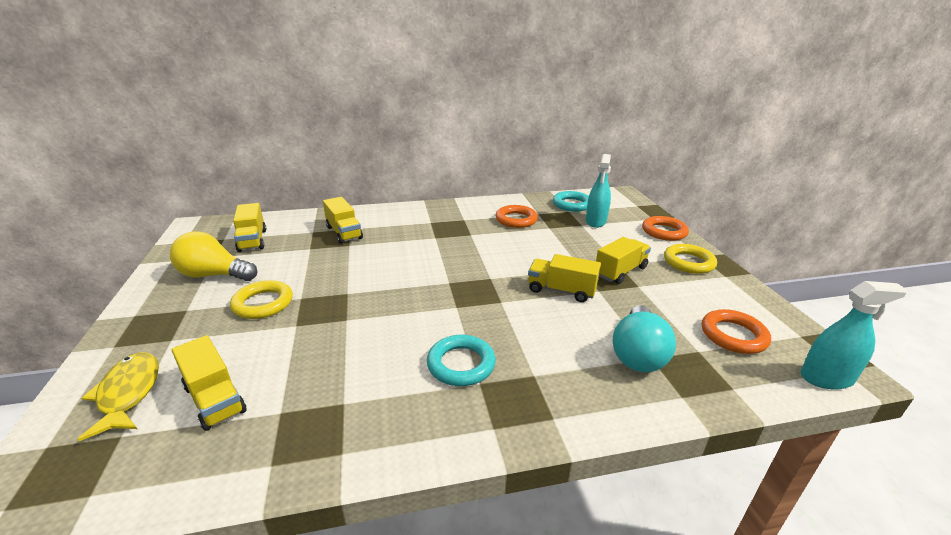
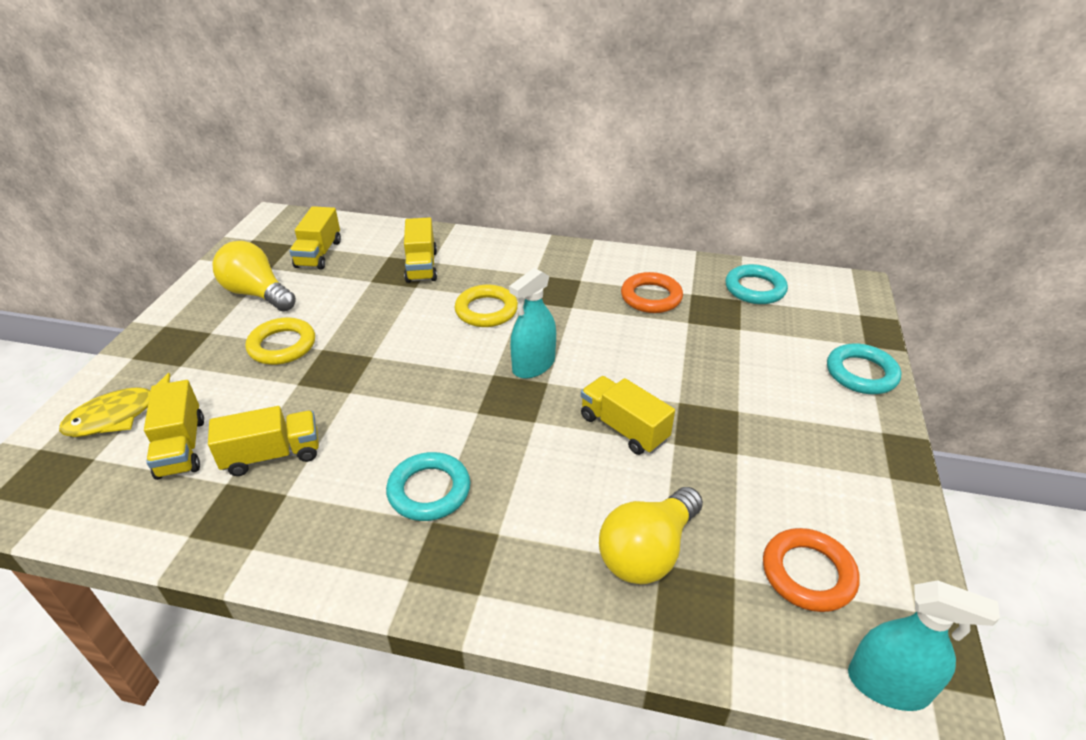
camera: 25 degrees right, 10 degrees up
yellow fish [78,352,159,441] -> yellow fish turned 135 degrees counterclockwise [59,373,170,437]
turquoise spray bottle [586,154,611,228] -> turquoise spray bottle moved to [509,268,556,379]
yellow truck [596,237,651,284] -> yellow truck moved to [208,406,319,476]
turquoise light bulb [613,306,676,372] -> yellow light bulb [599,487,703,584]
orange ring [642,216,689,241] -> turquoise ring [827,343,901,394]
yellow ring [664,244,717,274] -> yellow ring moved to [455,285,518,327]

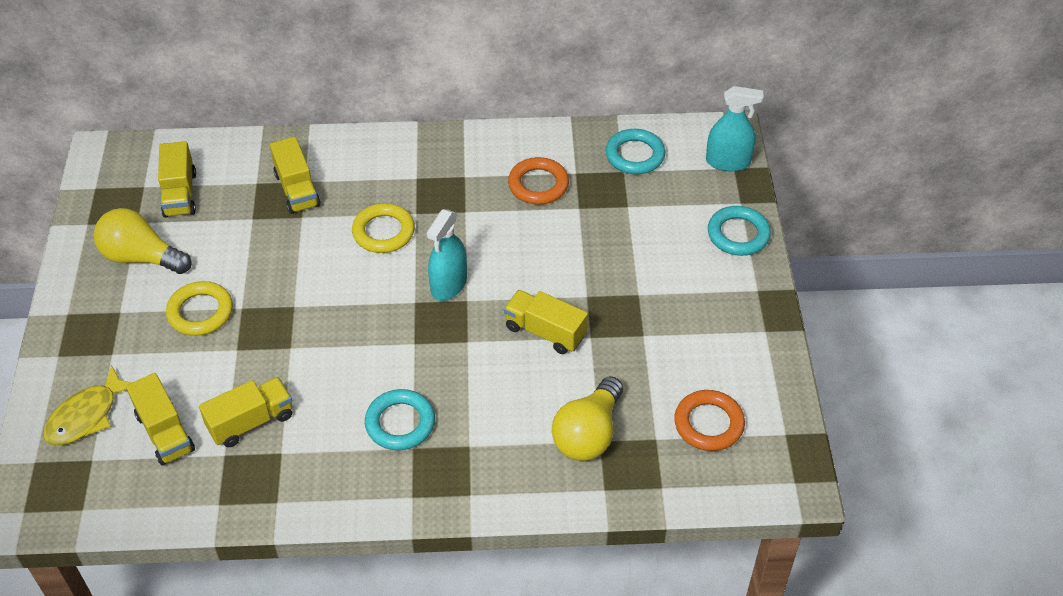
camera: 15 degrees left, 10 degrees up
turquoise spray bottle [848,580,1000,711] -> turquoise spray bottle moved to [706,86,763,171]

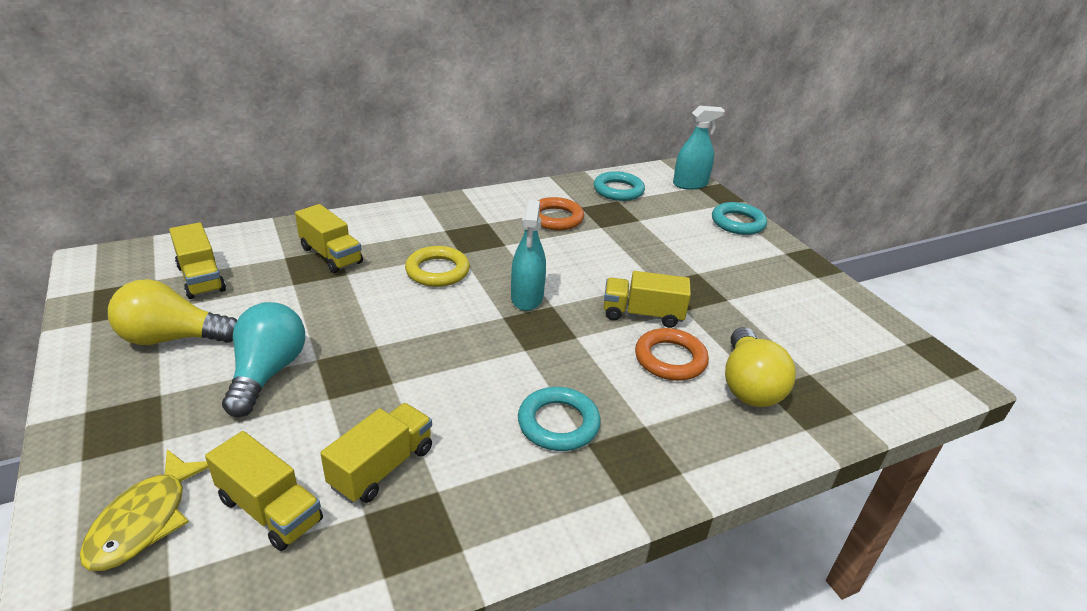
camera: 25 degrees left, 15 degrees down
yellow ring [166,281,233,336] -> turquoise light bulb [222,302,305,417]
orange ring [674,390,745,451] -> orange ring moved to [635,328,709,381]

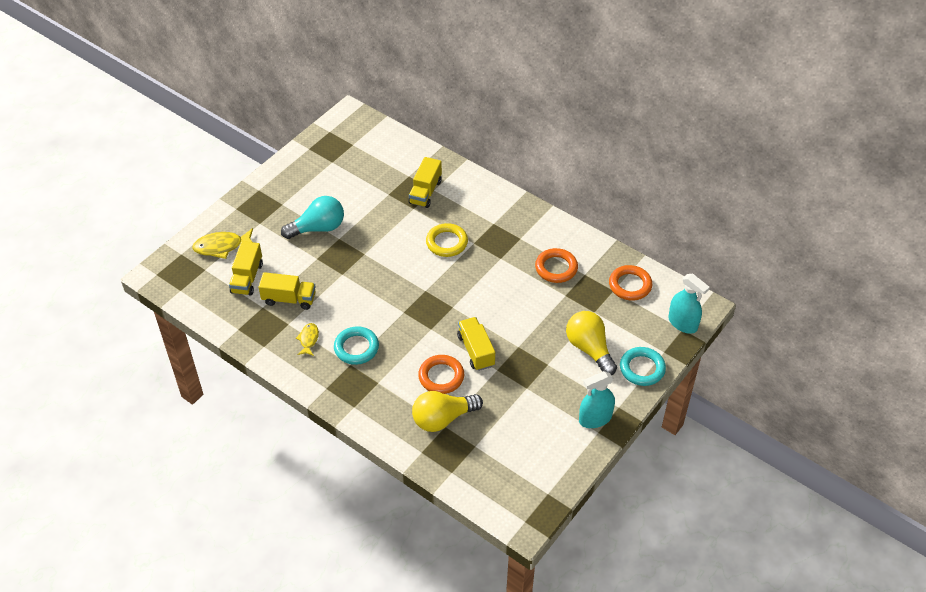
camera: 65 degrees right, 15 degrees up
yellow light bulb [108,279,237,345] -> yellow light bulb moved to [566,311,617,375]
yellow truck [169,222,226,299] -> none
turquoise spray bottle [511,200,546,311] -> turquoise spray bottle moved to [579,371,615,428]
turquoise ring [594,171,645,201] -> orange ring [609,265,653,300]
none -> yellow fish [296,323,319,356]

